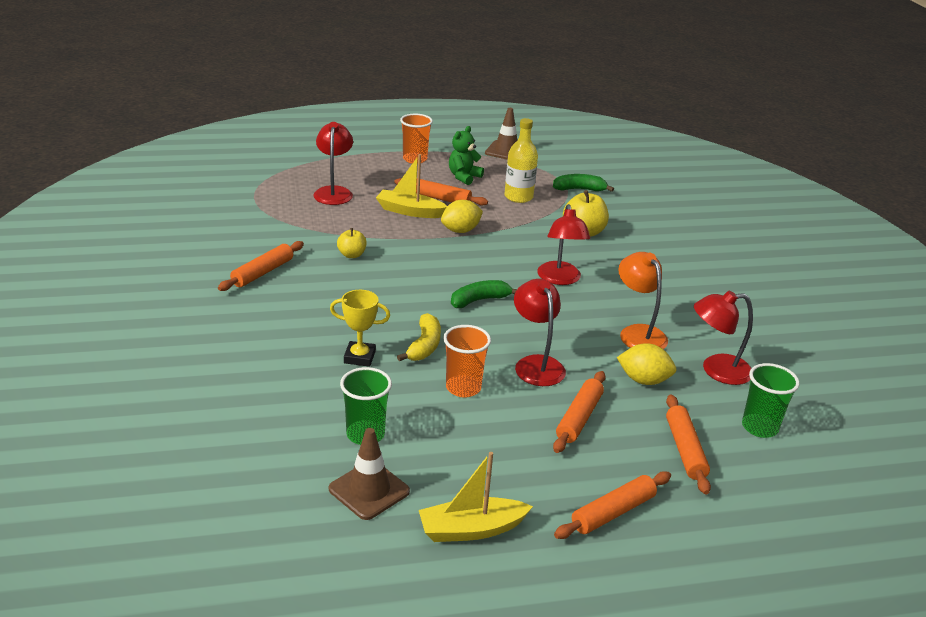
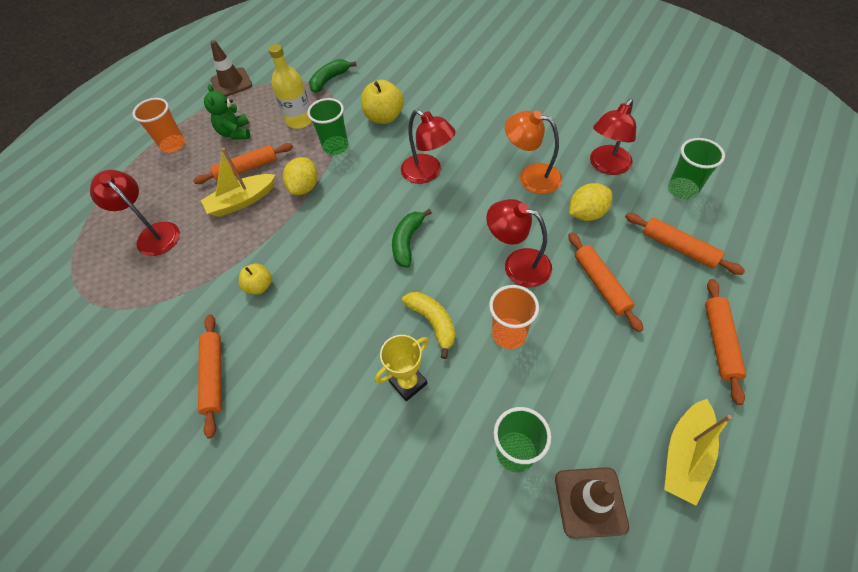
camera: 40 degrees left, 25 degrees up
none -> green cup [307,98,348,155]

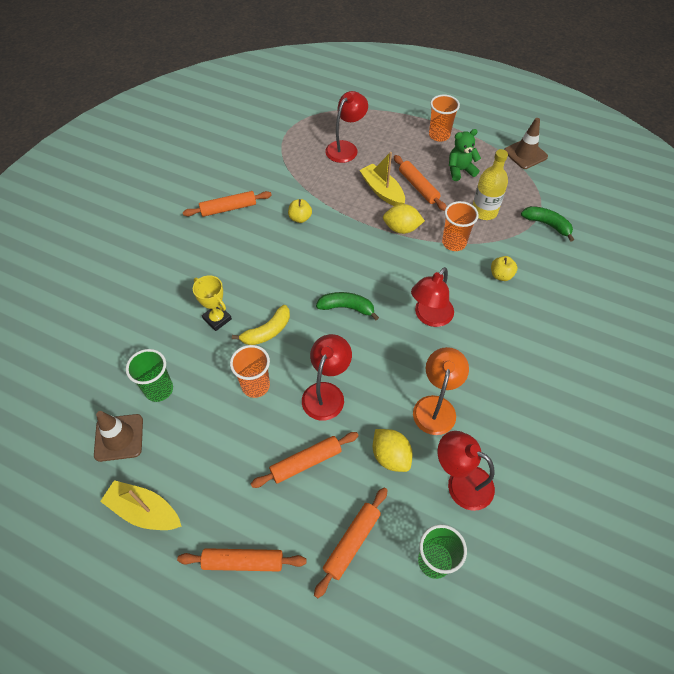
camera: 80 degrees right, 0 degrees up
green cup [307,98,348,155] -> orange cup [442,201,479,251]
yellow apple [361,80,404,124] -> yellow apple [491,256,518,281], size x0.61

